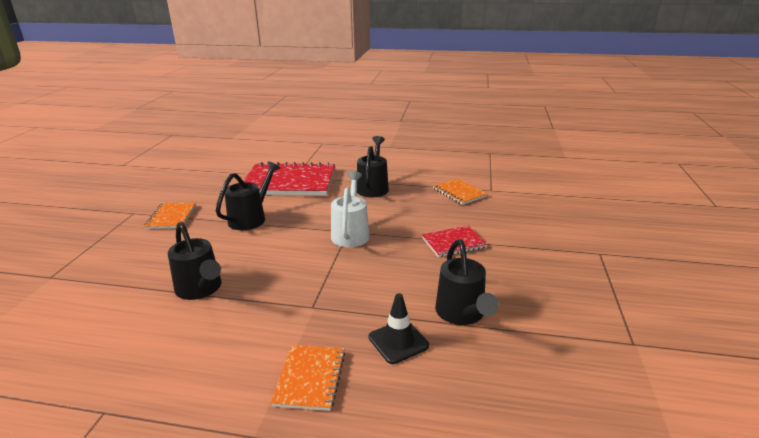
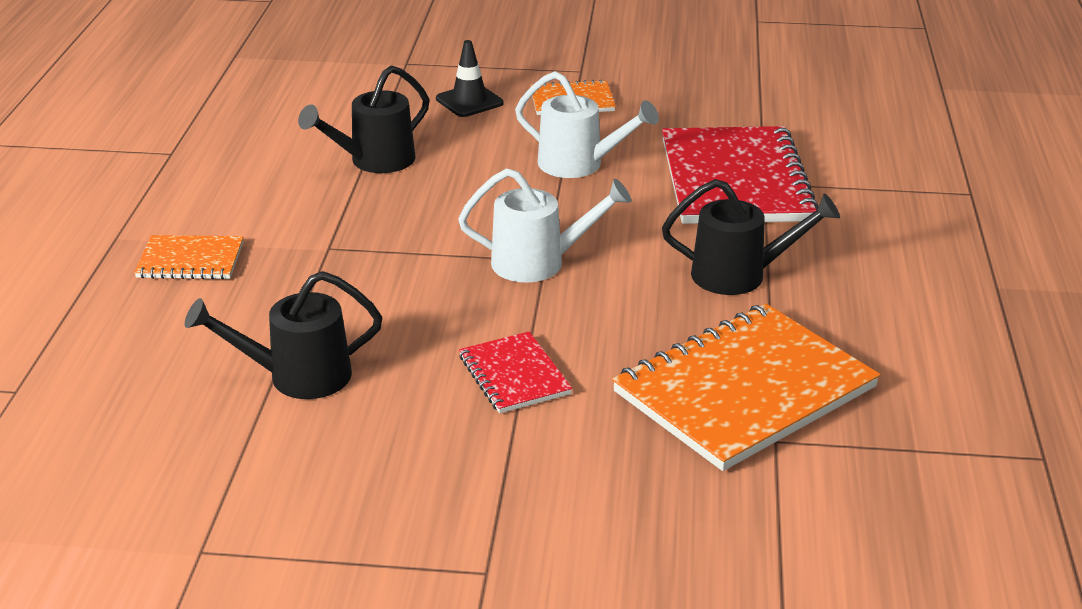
camera: 85 degrees right, 5 degrees up
black watering can [216,162,280,230] -> white watering can [515,71,659,178]
black traffic cone [369,293,429,364] -> black traffic cone moved to [436,40,503,117]
orange notebook [433,178,487,205] -> orange notebook [612,304,880,471], size x2.01

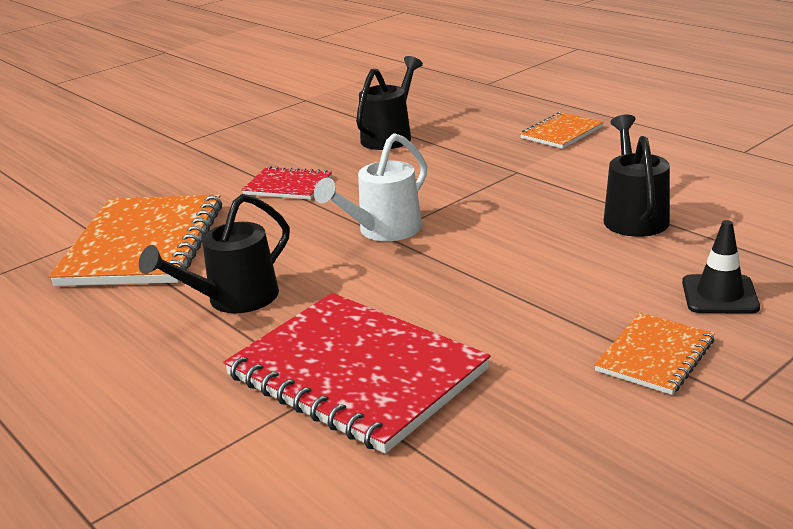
camera: 135 degrees right, 5 degrees down
white watering can [515,71,659,178] -> none

